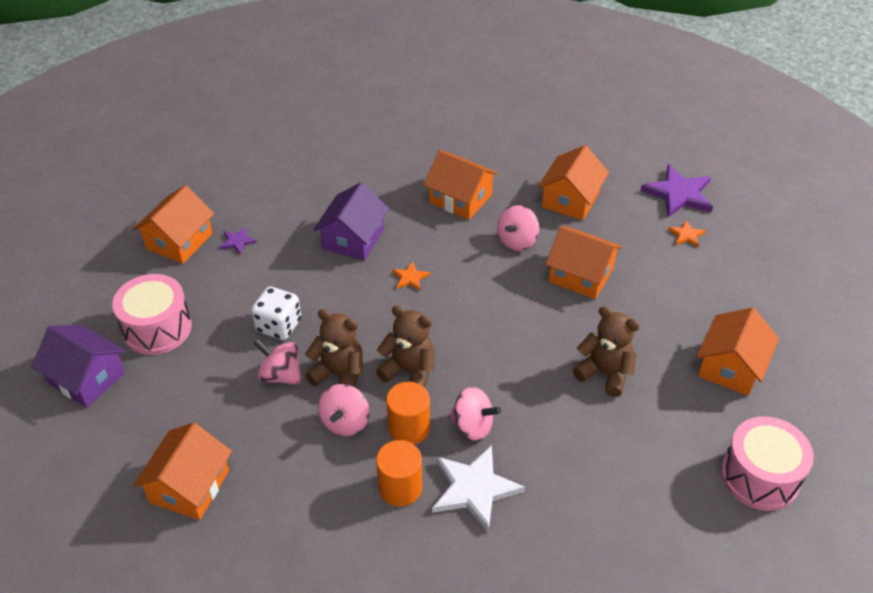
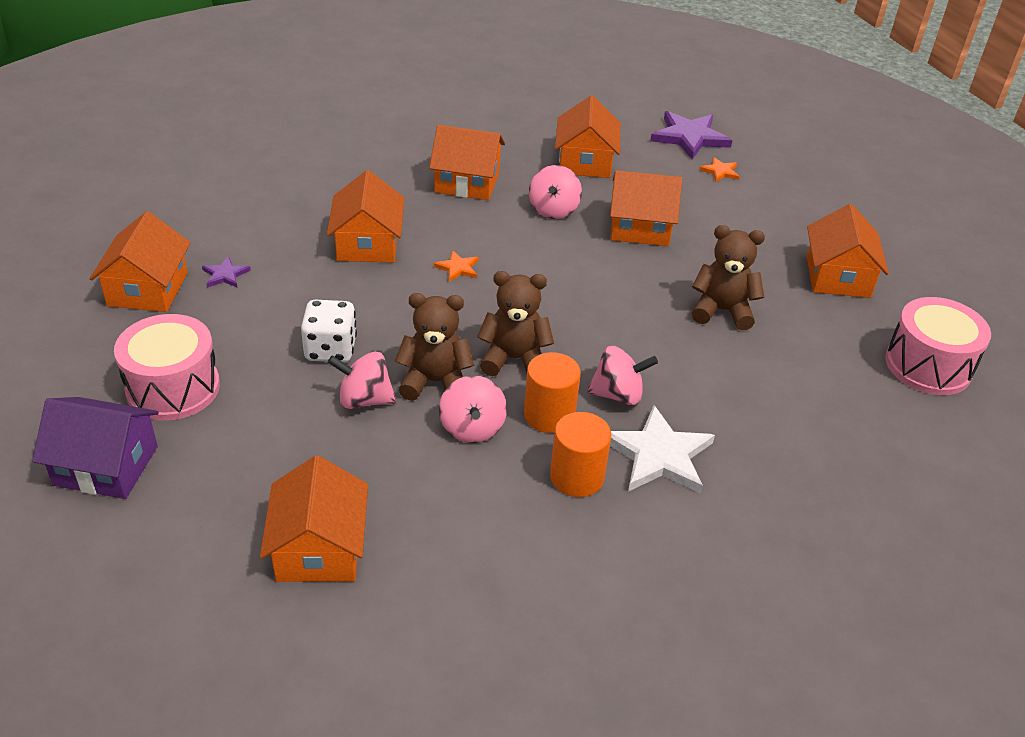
camera: 25 degrees left, 5 degrees down
purple house [313,182,389,261] -> orange house [327,170,404,262]

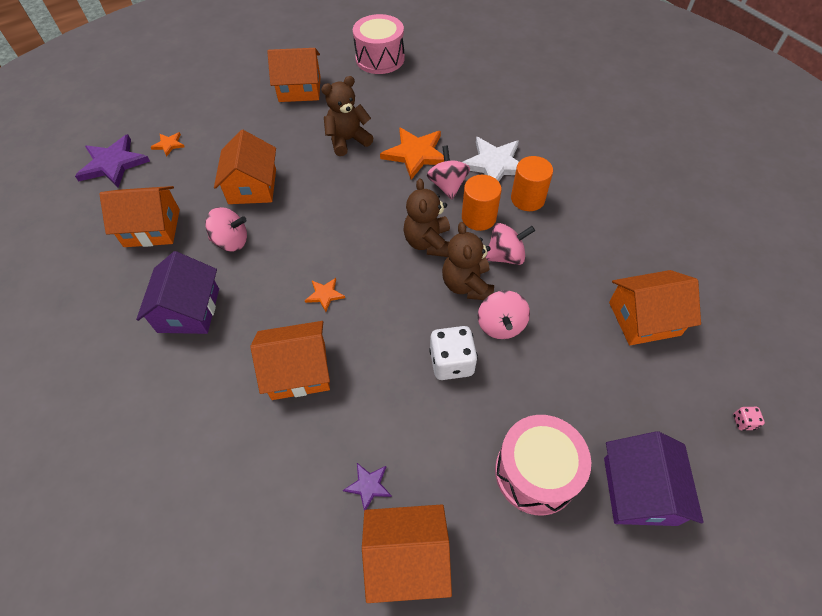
camera: 95 degrees left, 15 degrees up
orange house [429,125,505,200] -> purple house [136,251,219,334]
brown teddy bear [692,225,765,330] -> brown teddy bear turned 60 degrees clockwise [321,76,373,156]
none -> orange star [380,127,444,180]
none -> pink dice [733,407,765,431]

